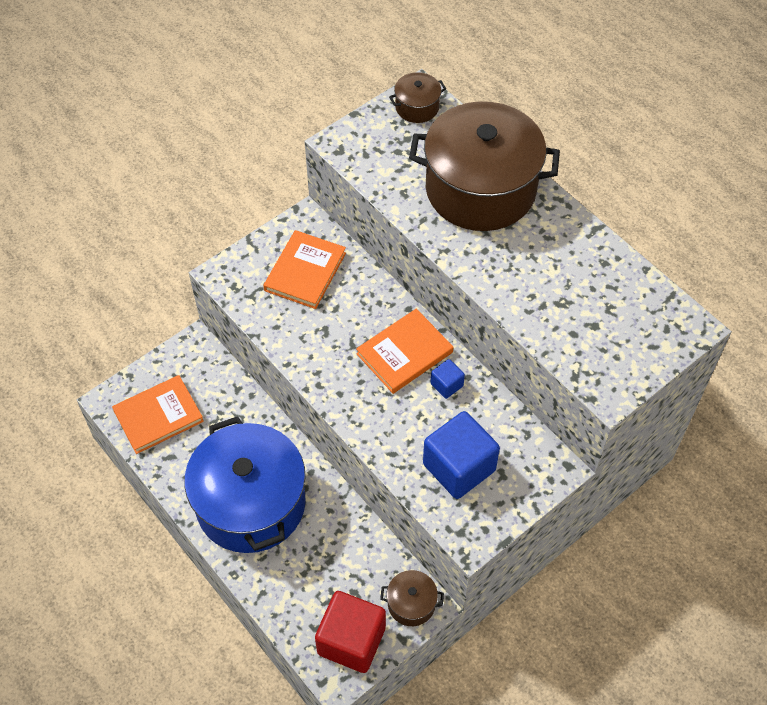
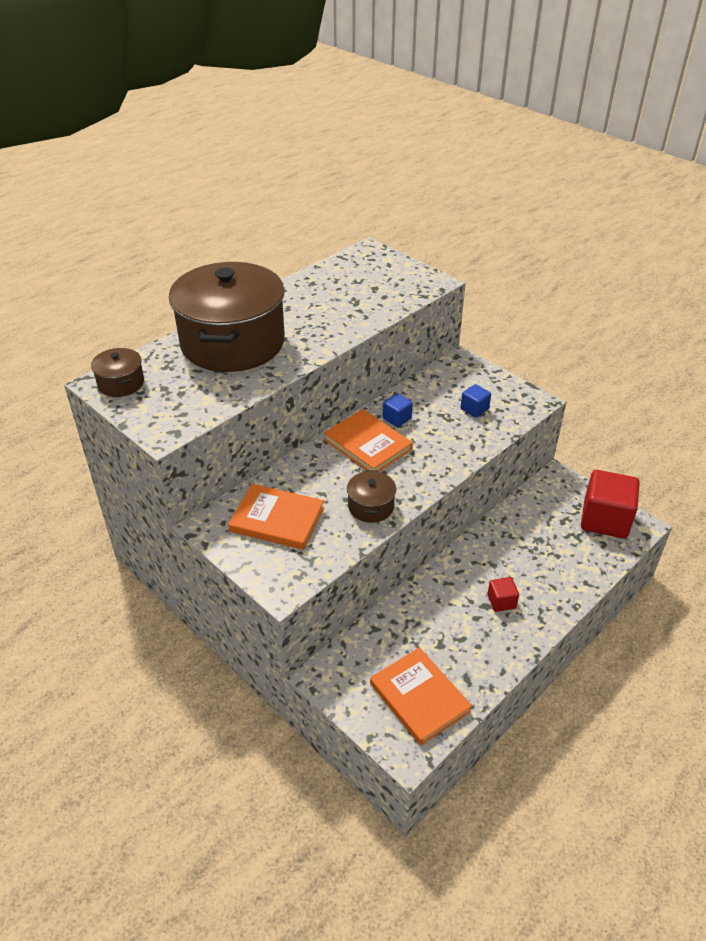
camera: 95 degrees left, 15 degrees down
blue pot [184,416,306,553] -> red cube [488,577,519,612]
brown pot [380,570,444,626] -> brown pot moved to [347,470,396,523]
blue cube [423,411,500,499] -> blue cube [460,384,491,417], size x0.47

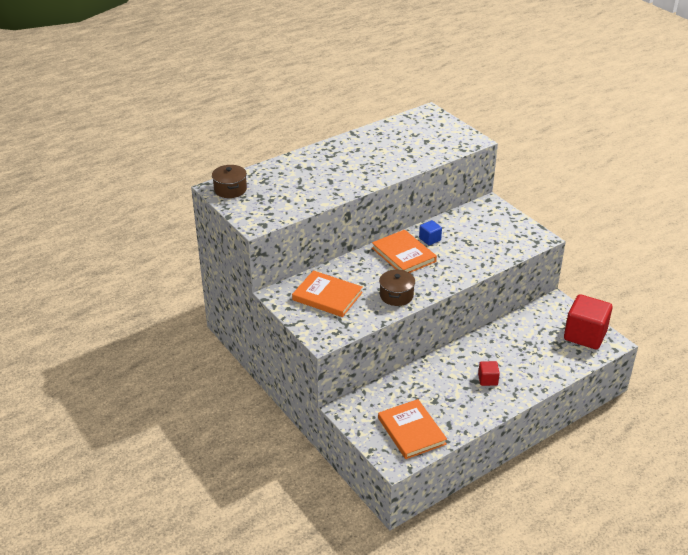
camera: 10 degrees right, 5 degrees down
brown pot [169,262,285,372] -> none
blue cube [460,384,491,417] -> none

